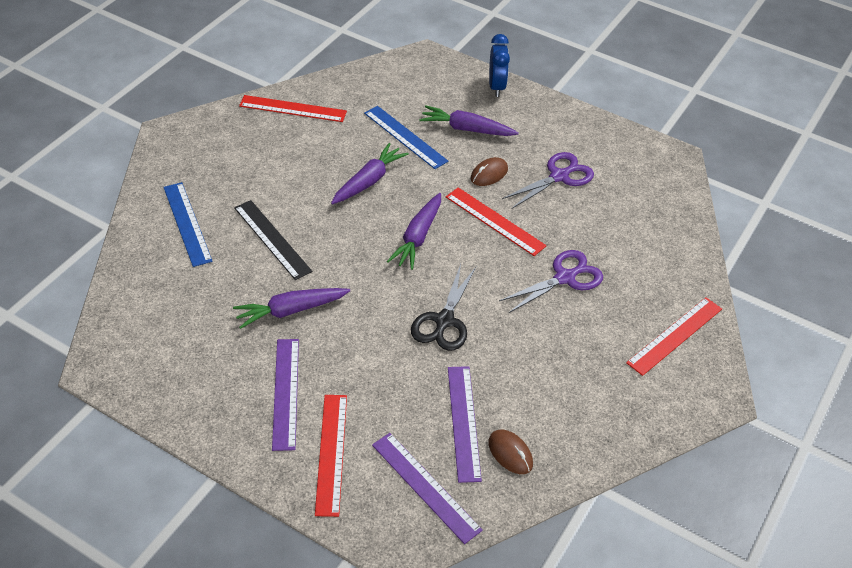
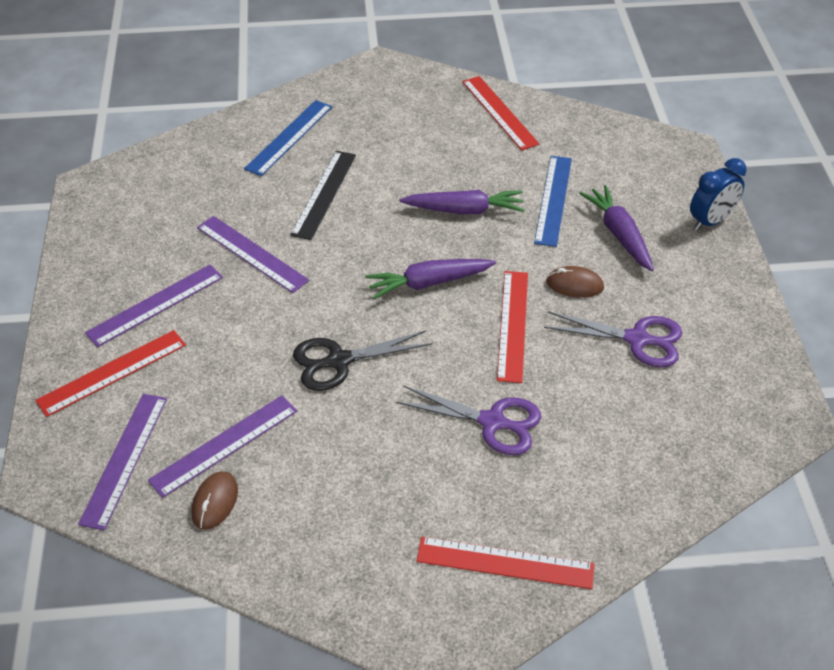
camera: 55 degrees right, 0 degrees up
purple carrot [233,288,350,329] -> purple ruler [197,216,309,293]

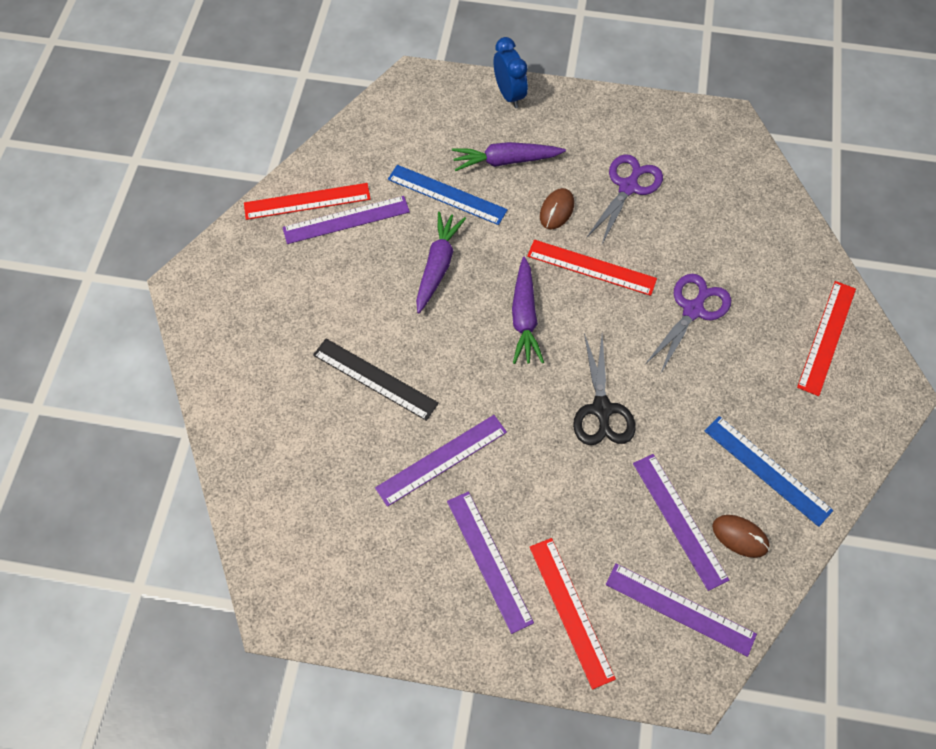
camera: 75 degrees left, 15 degrees up
blue ruler [244,100,332,176] -> blue ruler moved to [705,416,833,527]
none -> purple ruler [282,196,410,244]

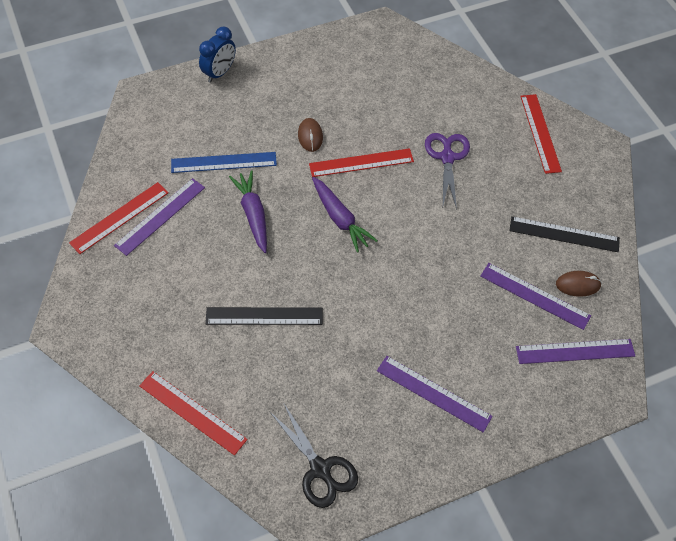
camera: 35 degrees left, 5 degrees down
purple ruler [375,415,507,507] -> none
purple carrot [452,142,566,171] -> none
blue clock [494,37,528,108] -> blue clock turned 90 degrees clockwise [199,26,236,83]
red ruler [530,538,616,689] -> red ruler moved to [139,371,248,455]
black scissors [573,333,636,445] -> black scissors moved to [270,402,358,508]
purple scissors [586,154,663,246] -> none
blue ruler [705,416,833,527] -> black ruler [509,216,620,252]

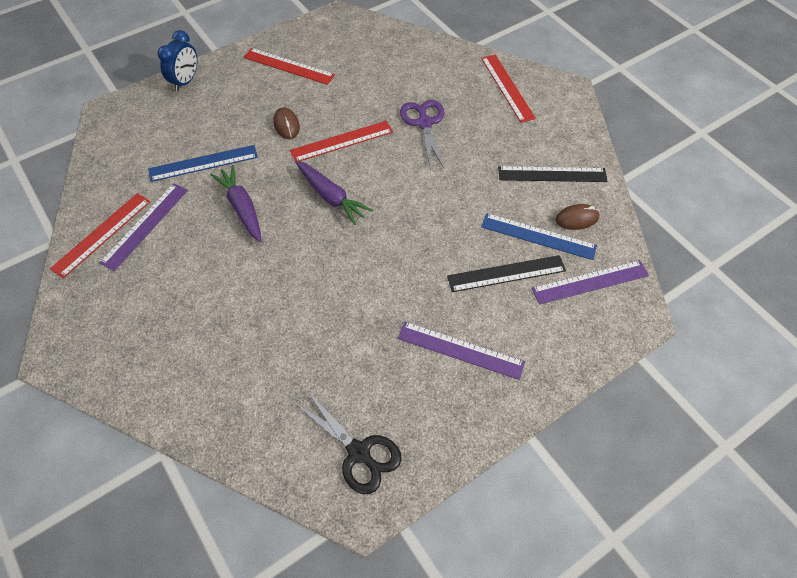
camera: 10 degrees left, 0 degrees up
red ruler [139,371,248,455] -> red ruler moved to [243,48,335,85]
black ruler [205,307,323,325] -> black ruler moved to [447,255,566,292]
purple ruler [480,263,591,330] -> blue ruler [481,213,597,260]

